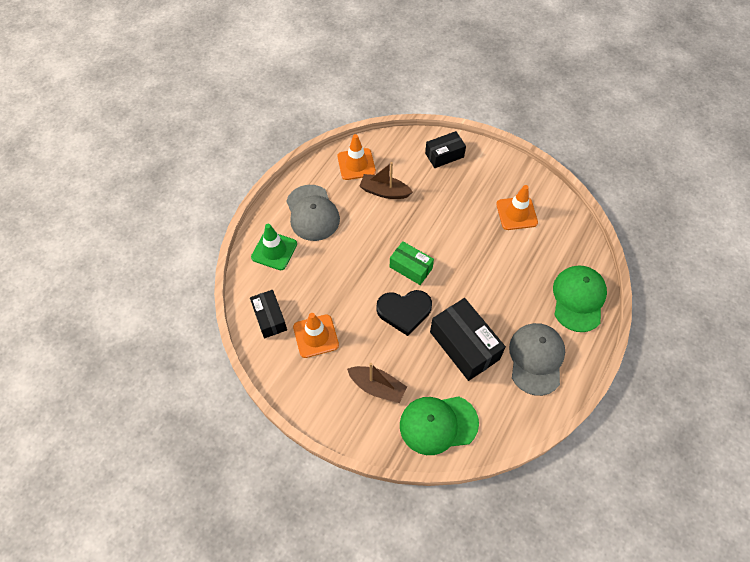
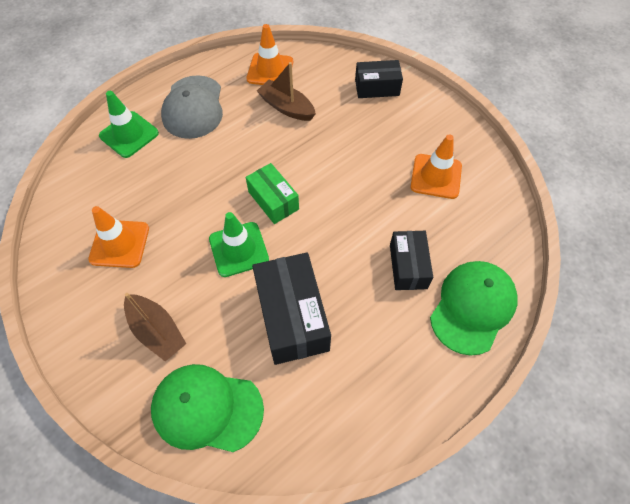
camera: 20 degrees right, 0 degrees up
black box [250,290,287,339] -> black box moved to [390,231,433,290]
black heart [376,290,432,336] -> green traffic cone [209,212,269,277]
grey cap [509,323,565,396] -> none

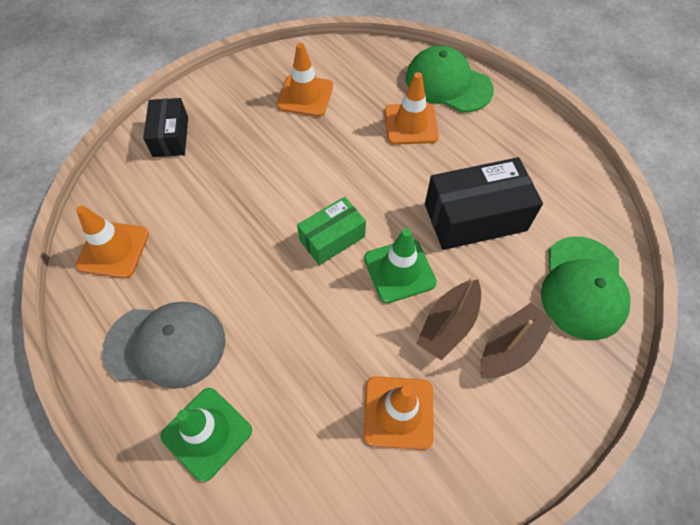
camera: 90 degrees left, 0 degrees up
brown boat [257,62,316,121] -> brown boat moved to [416,277,481,361]
black box [390,231,433,290] -> orange traffic cone [385,72,439,145]

